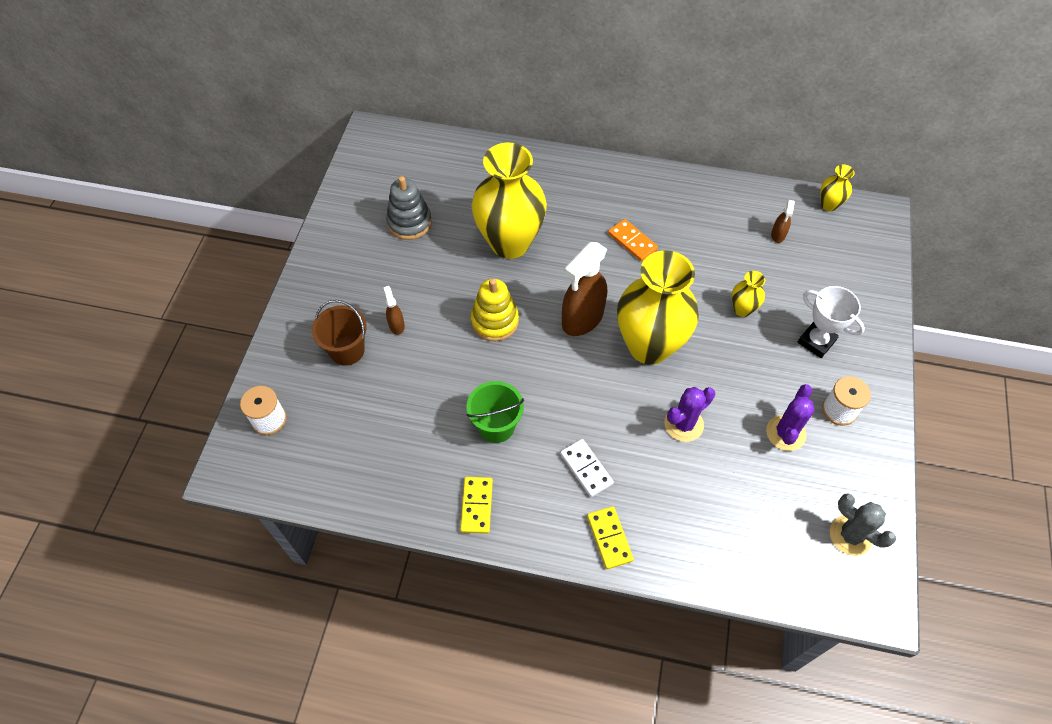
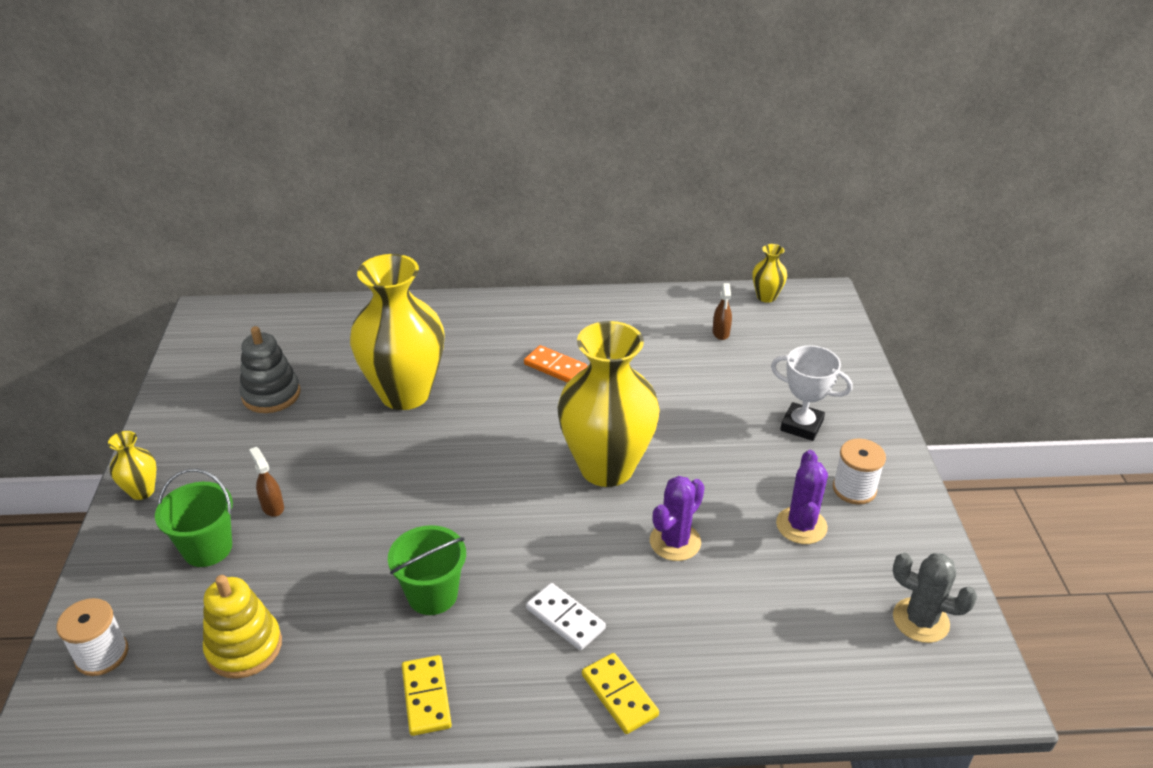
camera: 15 degrees left, 20 degrees down
brown bucket [312,300,367,366] -> green bucket [155,469,233,567]
yellow stacking toy [471,279,519,341] -> yellow stacking toy moved to [203,575,282,679]
brown spray bottle [562,242,607,336] -> none
yellow vase [732,271,765,317] -> yellow vase moved to [108,431,157,500]

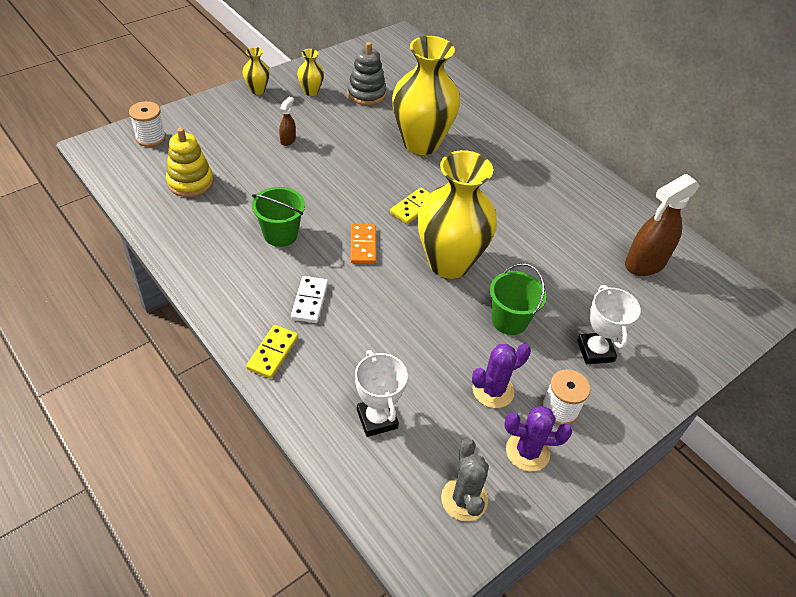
camera: 50 degrees right, 10 degrees up
green bucket [155,469,233,567] -> green bucket moved to [490,263,546,335]
yellow domino [402,655,452,736] -> yellow domino moved to [390,187,430,224]
orange domino [524,345,587,383] -> orange domino moved to [350,224,376,264]
purple cactus [650,476,705,561] -> purple cactus moved to [505,406,572,472]
brown spray bottle [713,283,732,340] -> brown spray bottle [625,174,699,276], size x2.18
yellow vase [752,244,787,303] -> yellow vase moved to [297,49,324,96]
none -> white trophy [355,350,408,437]

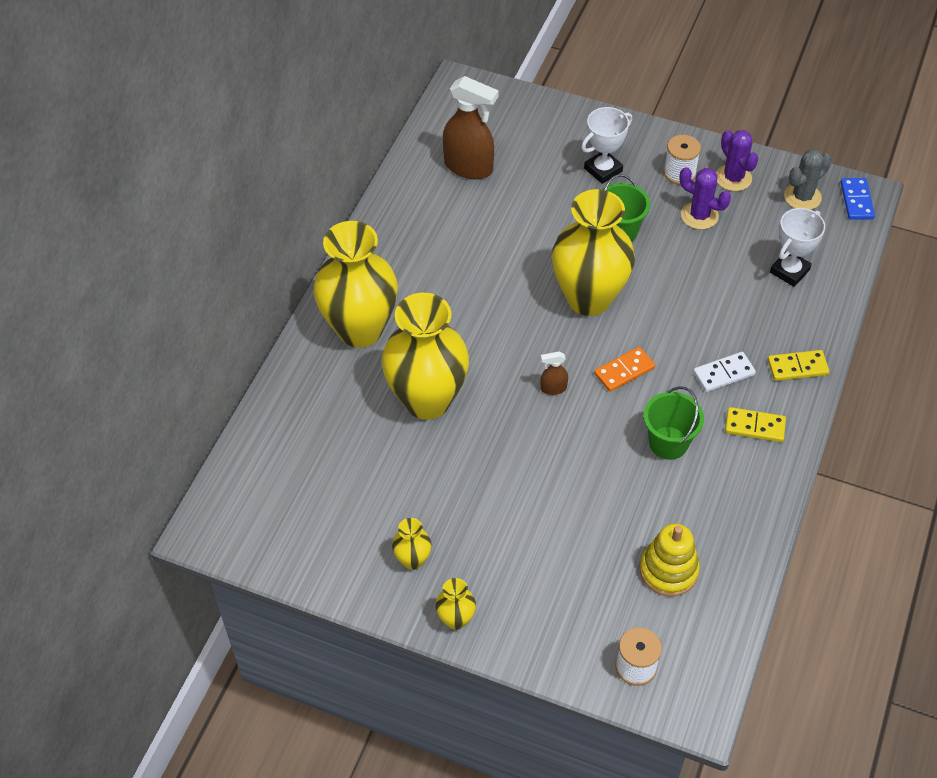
camera: 115 degrees left, 5 degrees up
brown spray bottle [279,97,296,146] -> brown spray bottle moved to [540,352,568,395]
grey stacking toy [347,42,386,105] -> none
yellow domino [390,187,430,224] -> yellow domino moved to [725,407,786,442]
none -> yellow vase [313,221,398,347]
none -> blue domino [841,178,875,220]

